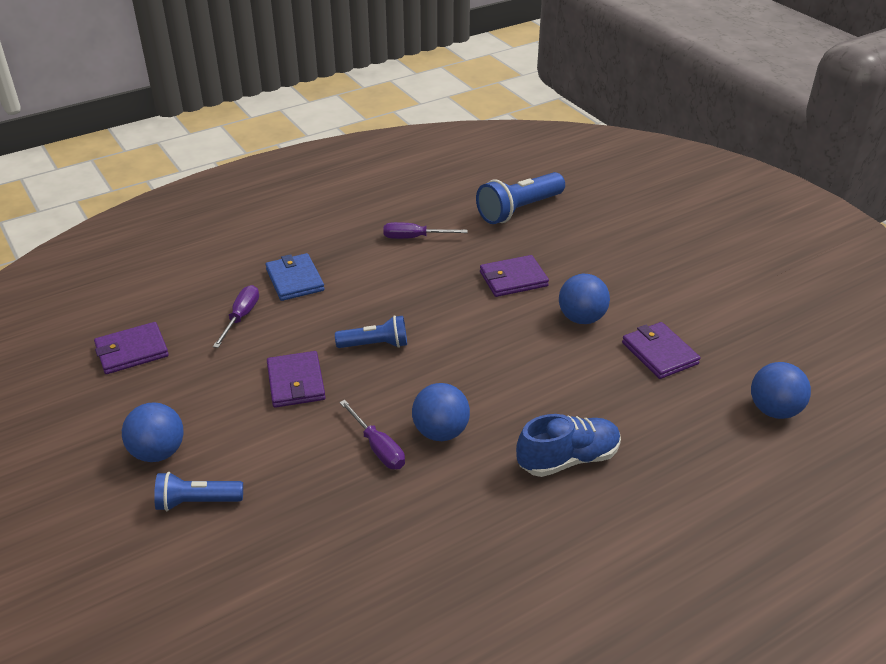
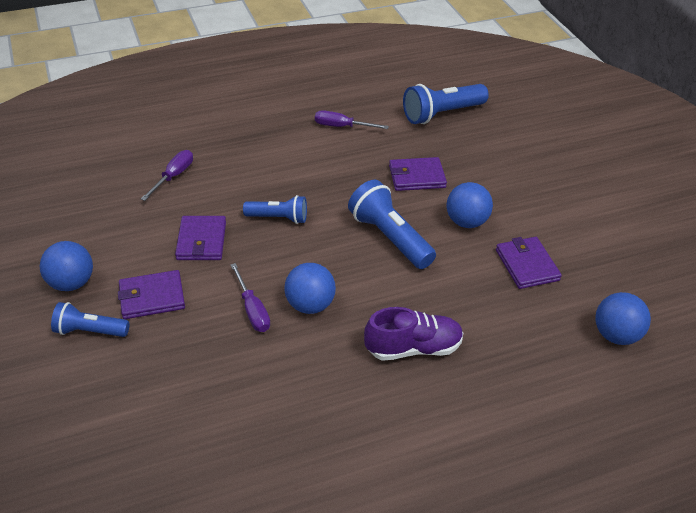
camera: 10 degrees right, 5 degrees up
purple wallet [94,322,169,374] -> purple wallet moved to [118,270,185,319]
blue wallet [265,253,325,301] -> none
blue shoe [516,414,621,477] -> purple shoe [364,307,463,361]
none -> blue flashlight [348,179,436,269]

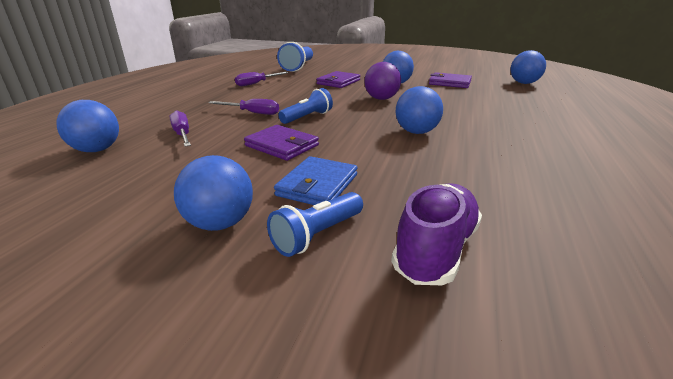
camera: 50 degrees left, 15 degrees down
purple wallet [118,270,185,319] -> blue wallet [274,156,358,205]
purple screwdriver [230,263,270,332] -> purple screwdriver moved to [208,99,279,115]
blue flashlight [348,179,436,269] -> purple ball [364,62,401,100]
purple shoe [364,307,463,361] -> purple shoe moved to [391,183,482,285]
none -> blue ball [57,100,119,152]

